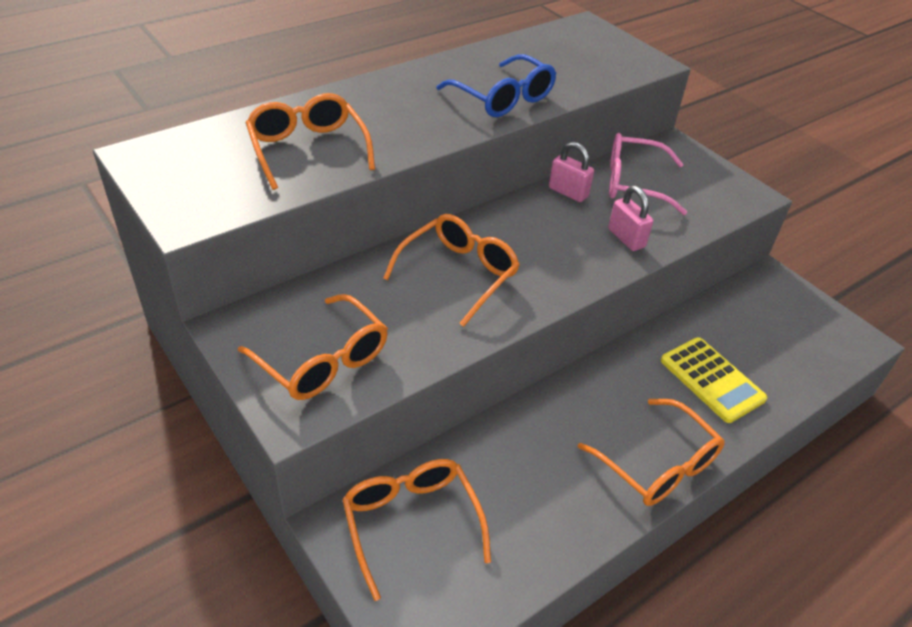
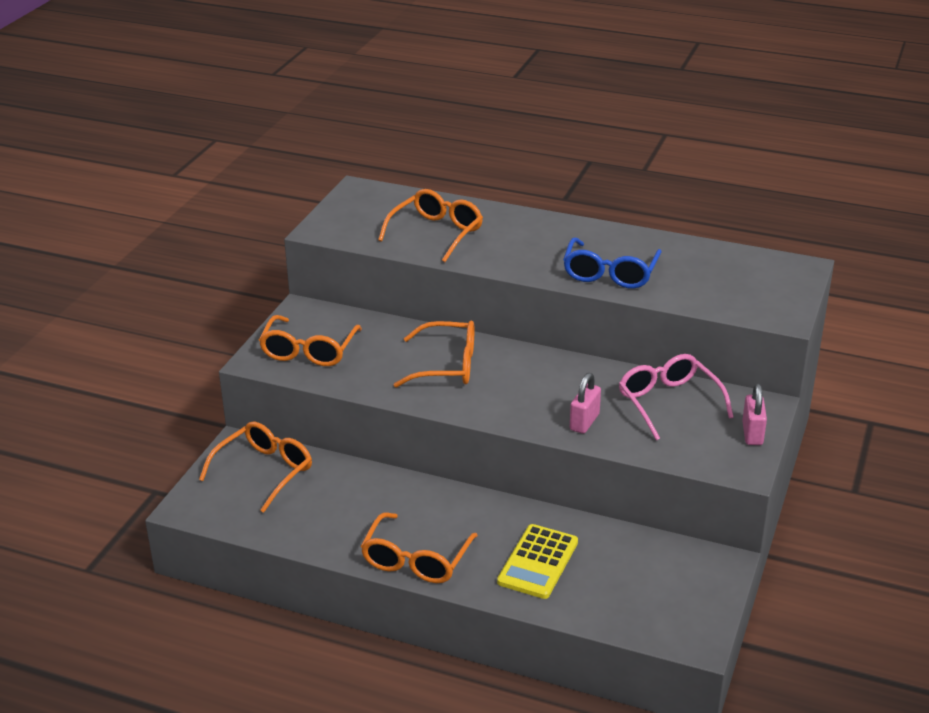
camera: 60 degrees right, 10 degrees down
pink padlock [549,141,594,202] -> pink padlock moved to [742,383,767,445]

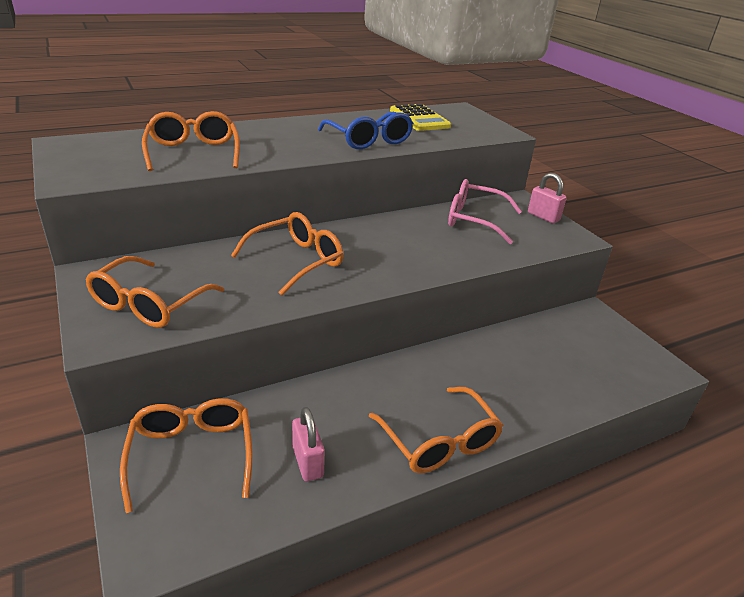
camera: 50 degrees left, 0 degrees up
orange glasses [259,315,362,366] -> orange glasses turned 60 degrees clockwise [85,256,224,328]
yellow calculator [497,524,578,599] -> yellow calculator moved to [390,104,451,131]
pink padlock [570,373,601,434] -> pink padlock moved to [292,407,325,481]

